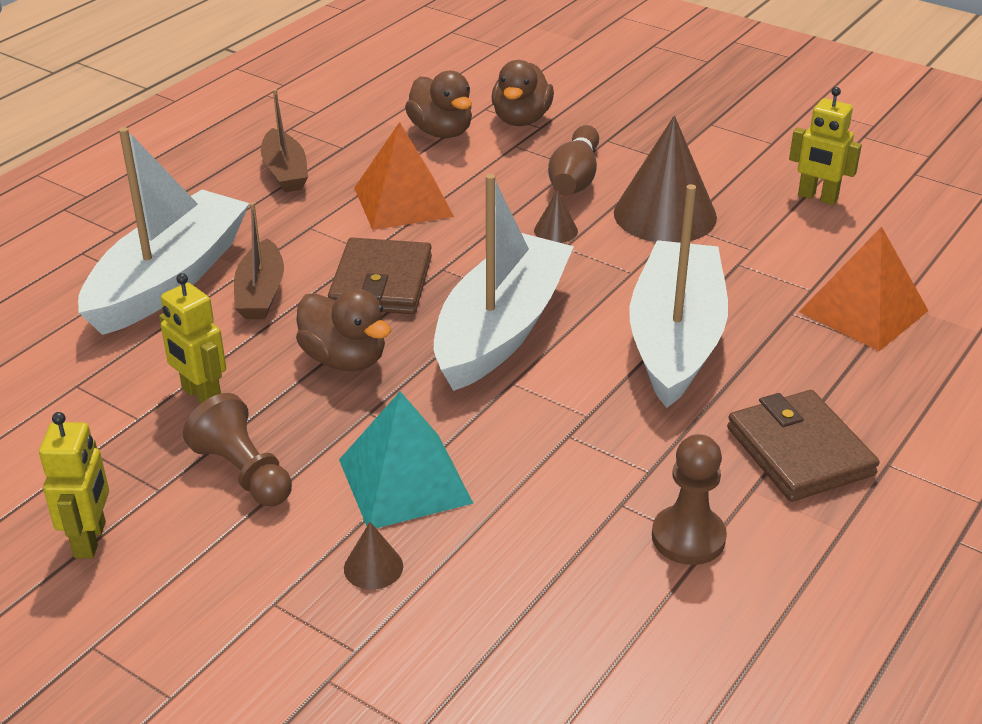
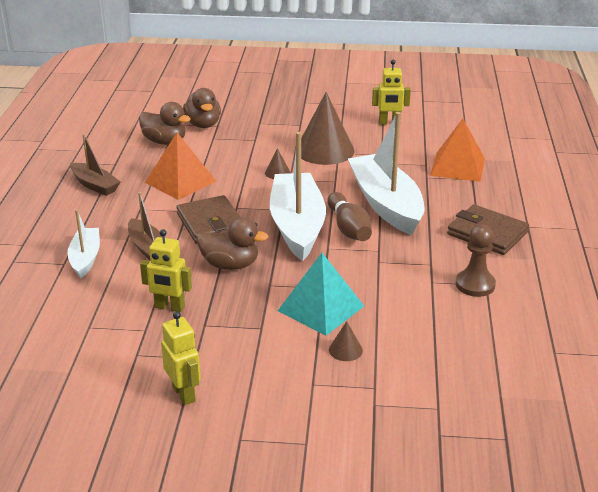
camera: 30 degrees left, 5 degrees down
white boat [78,127,250,335] -> white boat [68,209,100,278], size x0.53
brown pawn [183,393,292,506] -> none
brown bowling pin [548,125,599,196] -> brown bowling pin moved to [327,192,372,241]

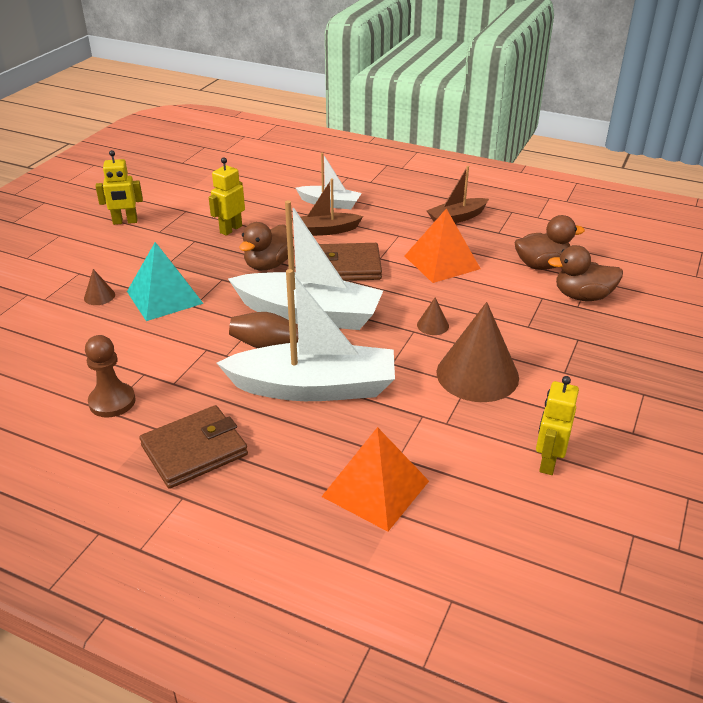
camera: 110 degrees right, 5 degrees up
brown duck [139,102,191,145] -> brown duck turned 150 degrees counterclockwise [514,215,585,270]

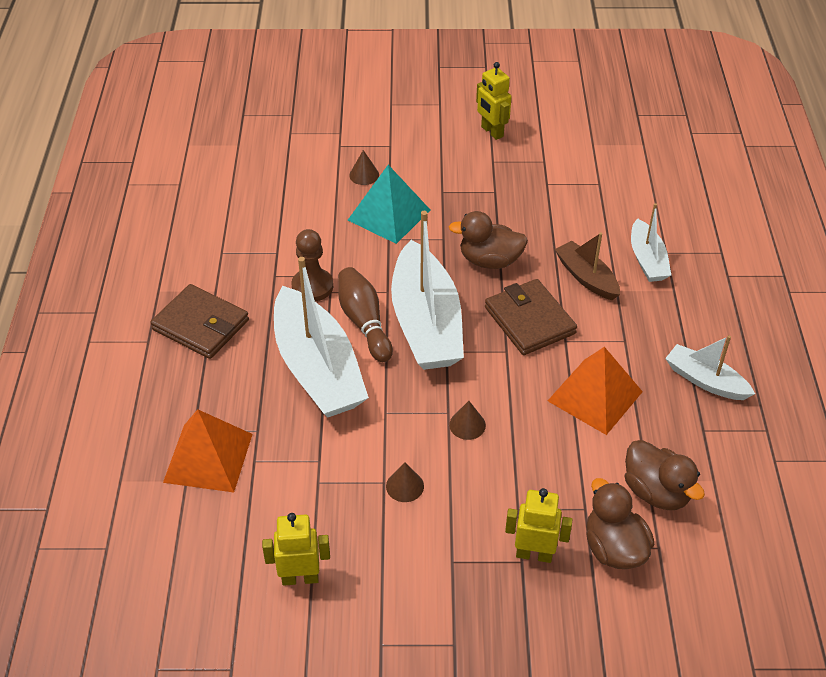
camera: 65 degrees right, 10 degrees up
brown pawn [85,335,136,417] -> brown pawn moved to [291,229,333,302]
yellow robot [209,158,245,236] -> yellow robot moved to [505,488,573,563]
brown boat [427,166,489,223] -> white boat [665,335,755,400]
brown cone [437,302,519,402] -> brown cone [386,462,424,502], size x0.42

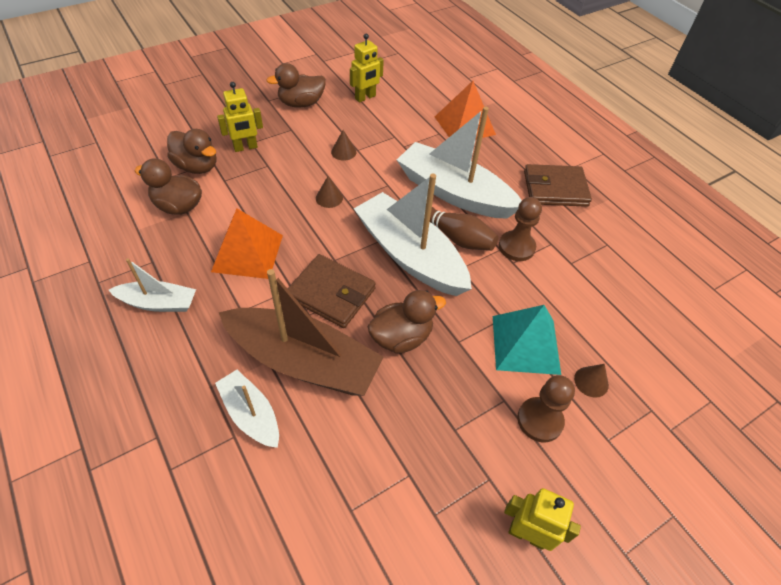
camera: 145 degrees right, 5 degrees up
brown boat [555,232,620,300] -> brown boat [219,269,383,396], size x1.89
none -> brown duck [266,63,326,108]
none -> brown pawn [517,375,575,442]

